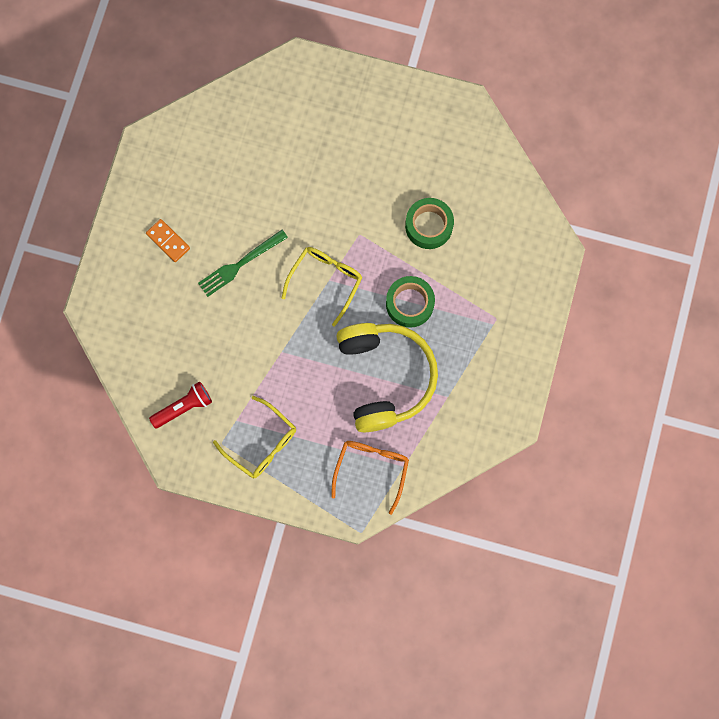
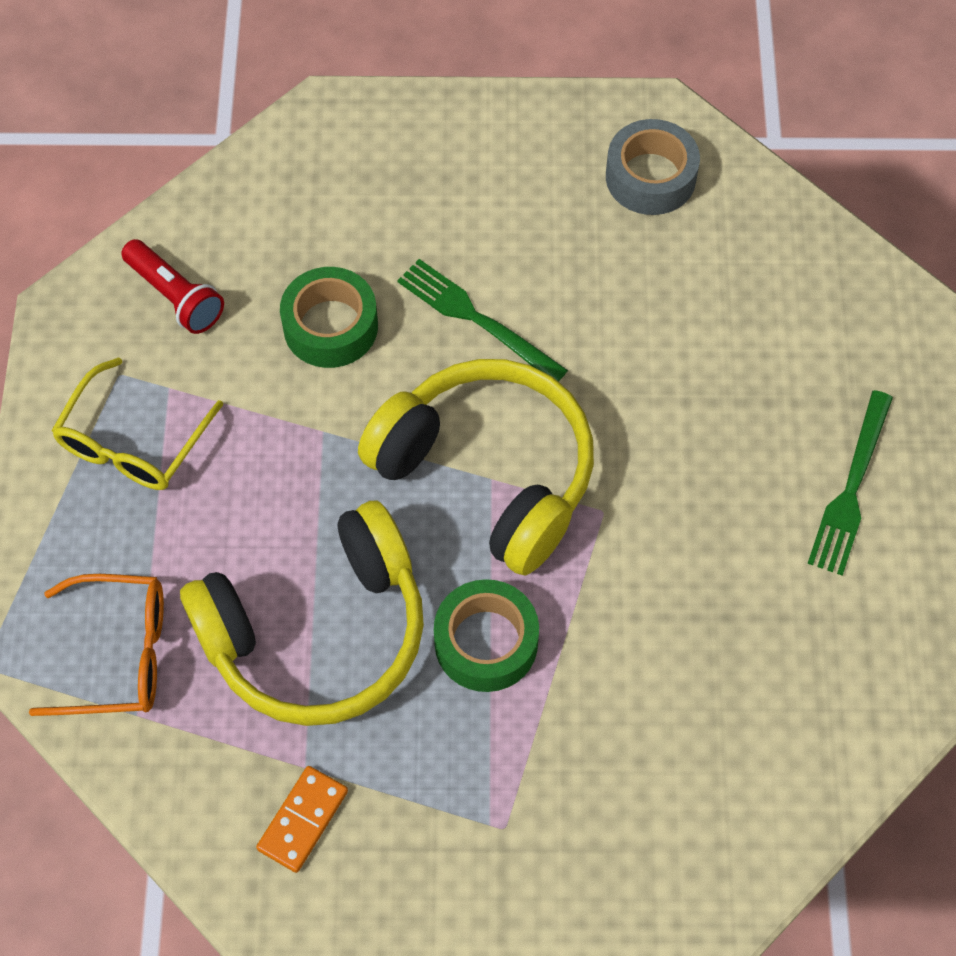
camera: 75 degrees right, 15 degrees down
orange domino [146,219,190,262] -> orange domino moved to [256,766,348,873]
yellow glasses [282,247,362,327] -> yellow headphones [358,359,594,576]
green tape [405,198,454,249] -> green tape moved to [280,267,378,368]
none -> grey tape [606,119,700,215]
none -> green fork [807,390,893,575]

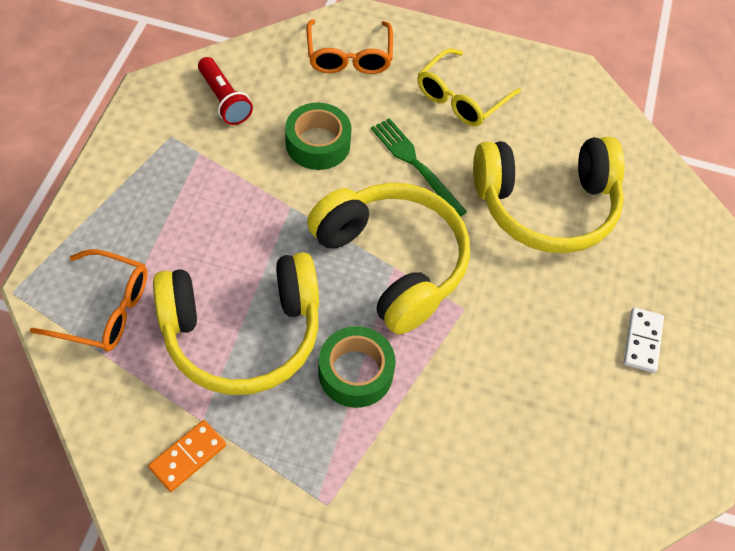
camera: 10 degrees right, 5 degrees down
yellow glasses [51,357,223,490] -> yellow glasses moved to [417,48,521,126]
grey tape [606,119,700,215] -> none
green fork [807,390,893,575] -> white domino [624,307,664,373]
none -> orange glasses [307,19,393,74]
none -> yellow headphones [473,137,625,253]

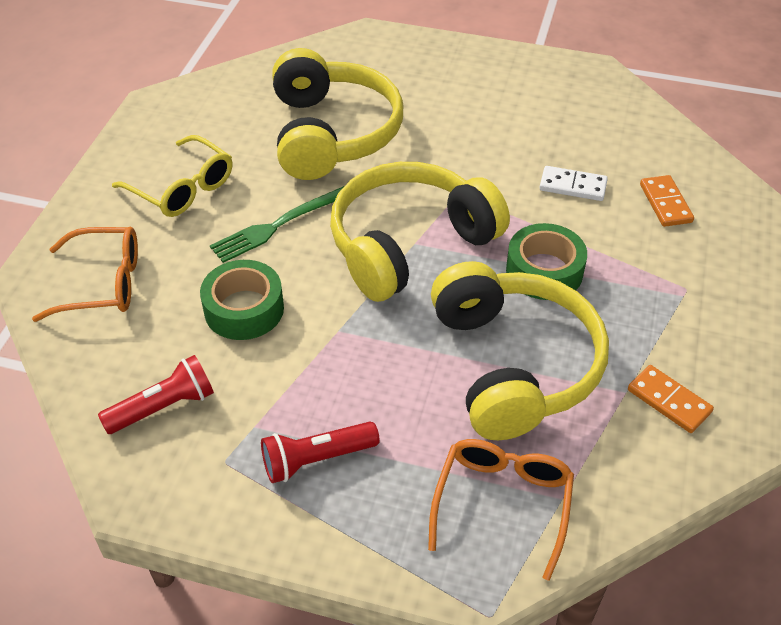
camera: 85 degrees left, 10 degrees down
white domino [624,307,664,373] -> white domino moved to [539,166,608,201]
none -> red flashlight [261,422,380,483]
none -> orange domino [640,175,694,227]

